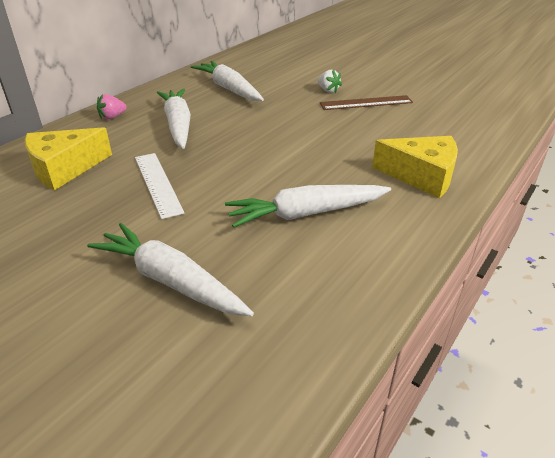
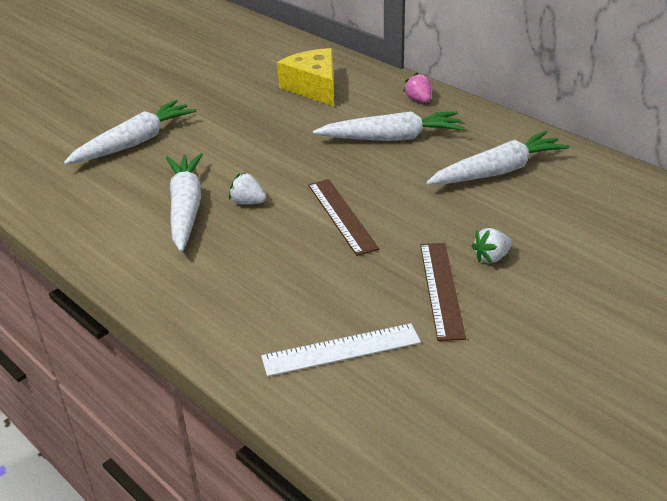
camera: 100 degrees right, 0 degrees up
white ruler [135,153,185,219] -> white ruler moved to [261,323,421,377]
yellow cheese [372,136,458,198] -> none
none -> white strawberry [229,172,266,205]
none -> brown ruler [308,179,379,256]

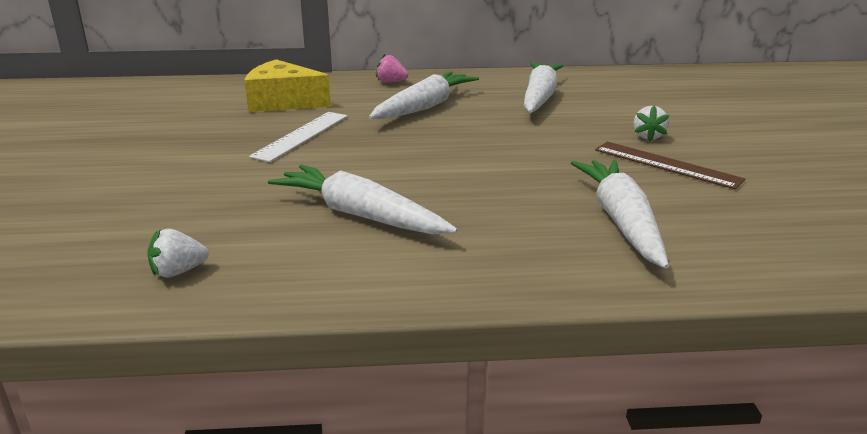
camera: 50 degrees left, 10 degrees down
white carrot [64,100,197,165] -> white carrot moved to [571,159,669,269]
white strawberry [229,172,266,205] -> white strawberry moved to [147,229,209,277]
white ruler [261,323,421,377] -> white ruler moved to [249,112,348,162]
brown ruler [308,179,379,256] -> none

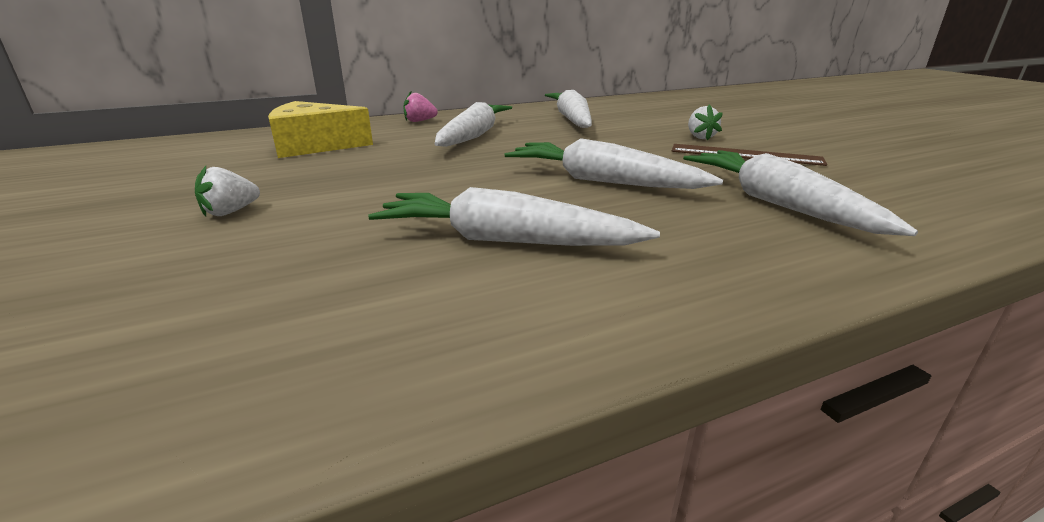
camera: 20 degrees left, 0 degrees up
white strawberry [147,229,209,277] -> white strawberry moved to [195,166,260,216]
white ruler [249,112,348,162] -> none
none -> white carrot [505,138,723,189]

